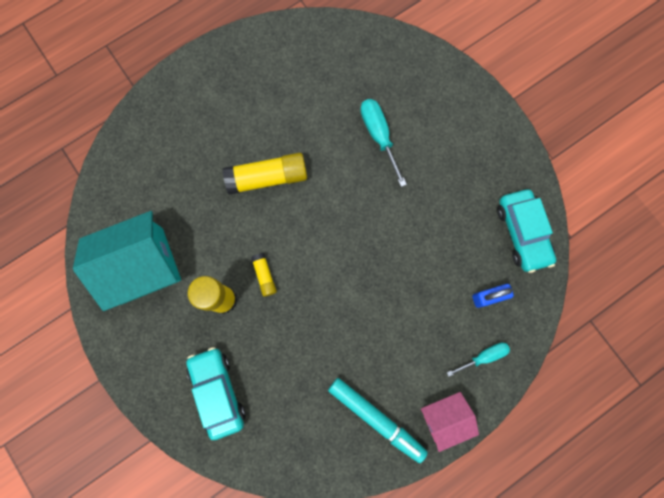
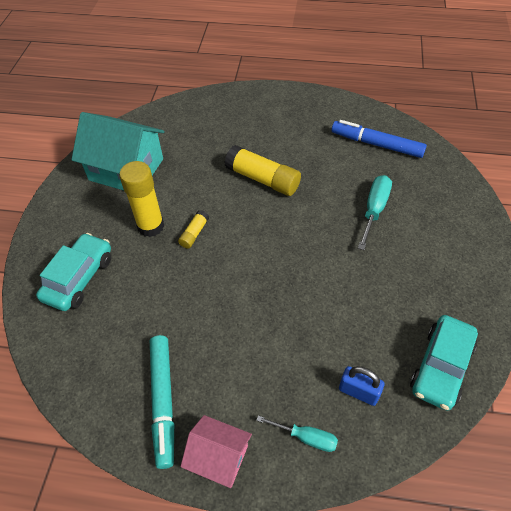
camera: 45 degrees right, 25 degrees down
none -> blue marker [332,120,427,158]

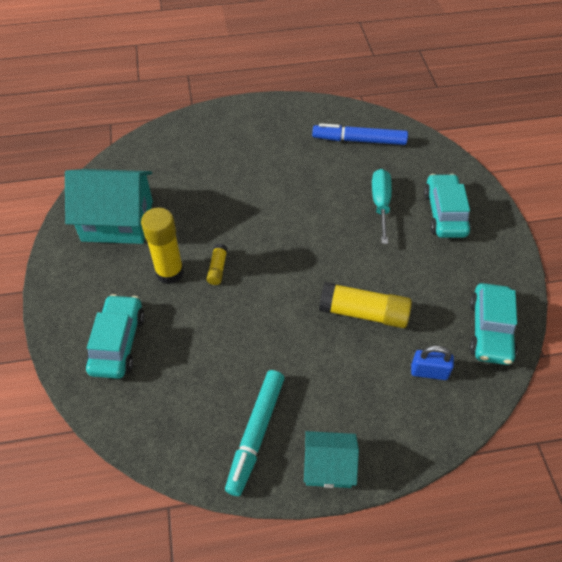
camera: 20 degrees left, 0 degrees up
turquoise marker [150,335,174,469] -> turquoise marker turned 45 degrees clockwise [225,370,284,496]
pink house [180,415,252,488] -> turquoise house [304,431,359,488]
yellow glue stick [225,145,301,196] -> yellow glue stick moved to [319,282,412,328]
turquoise screwdriver [256,415,338,452] -> none
none -> turquoise car [424,174,471,238]

